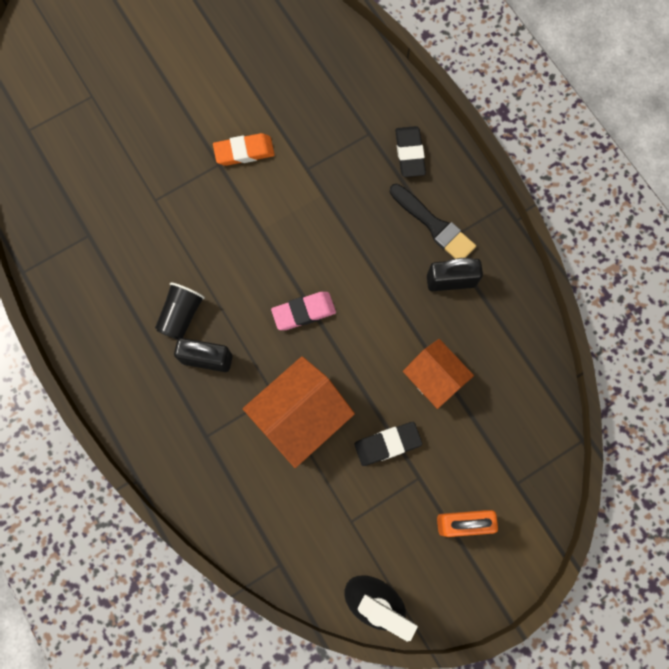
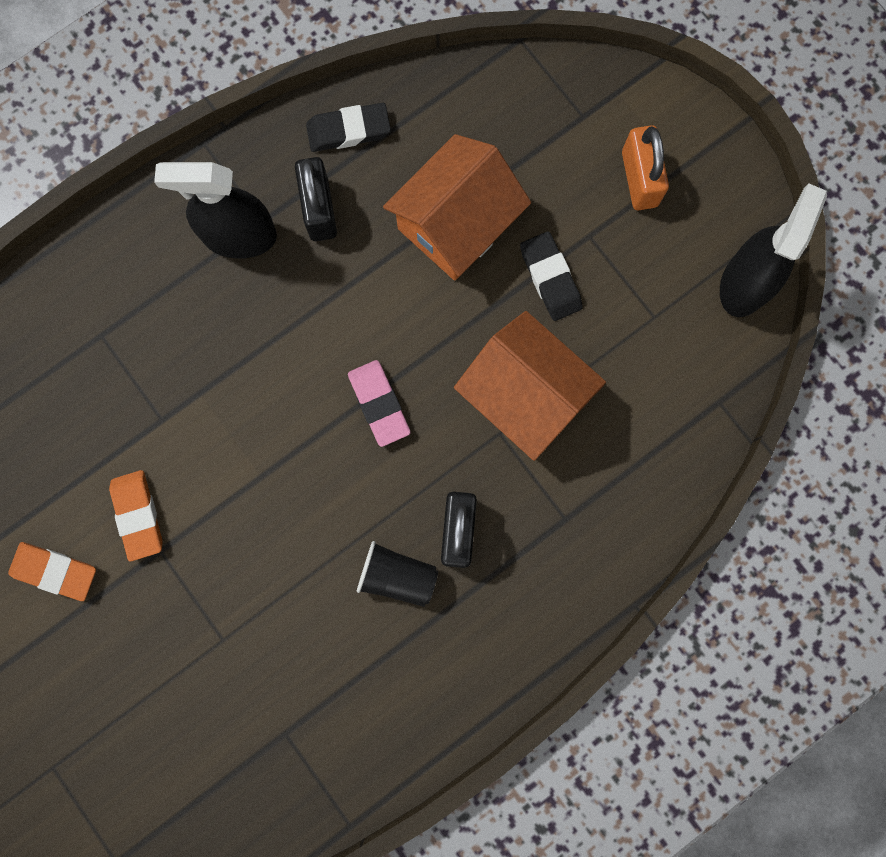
camera: 95 degrees left, 5 degrees up
black brush [390,184,476,259] -> black spray bottle [154,162,277,259]
black eraser [395,126,426,177] -> black eraser moved to [306,103,391,152]
orange house [403,339,474,409] -> orange house [383,134,531,280], size x1.53
none -> orange eraser [8,542,96,601]

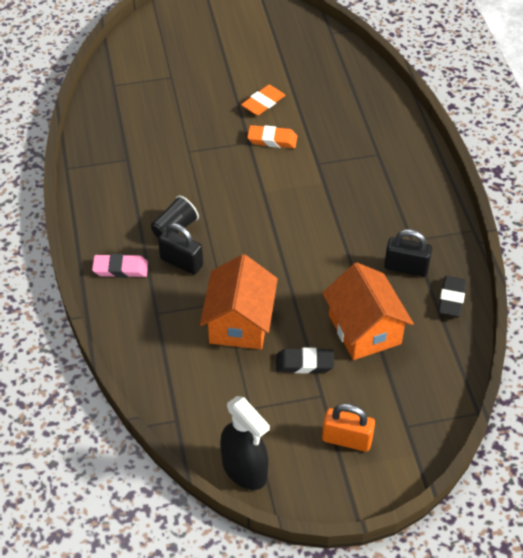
camera: 115 degrees right, 30 degrees down
black spray bottle [154,162,277,259] -> none
pink eraser [348,360,410,447] -> pink eraser moved to [92,254,148,278]
orange house [454,311,606,461] -> orange house turned 60 degrees counterclockwise [200,254,278,349]

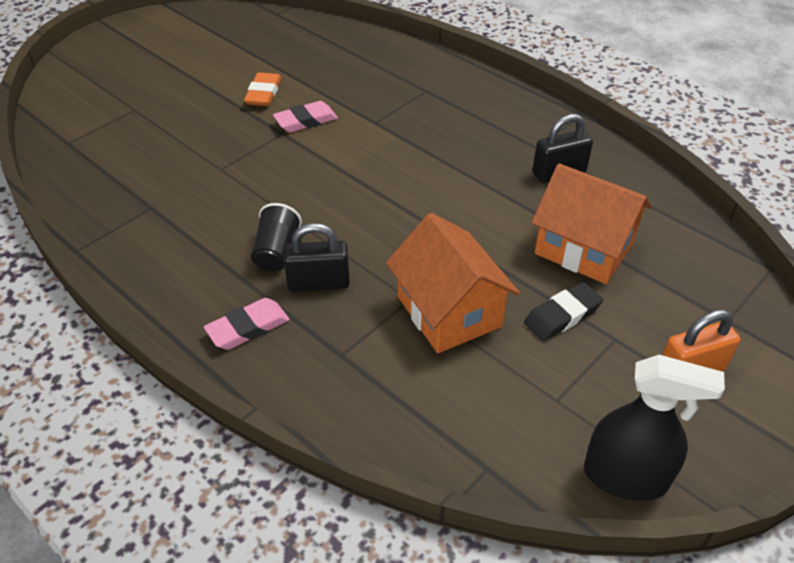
camera: 35 degrees left, 5 degrees down
orange eraser [247,125,297,148] -> pink eraser [273,101,338,132]
black eraser [438,276,467,317] -> none

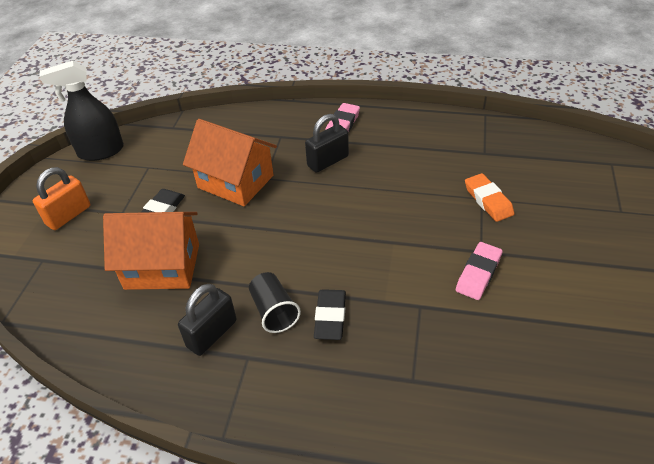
camera: 150 degrees right, 0 degrees up
orange eraser [244,72,282,106] -> orange eraser moved to [465,173,514,222]
black cup [251,203,302,271] -> black cup moved to [249,272,301,333]
none -> black eraser [314,289,346,340]

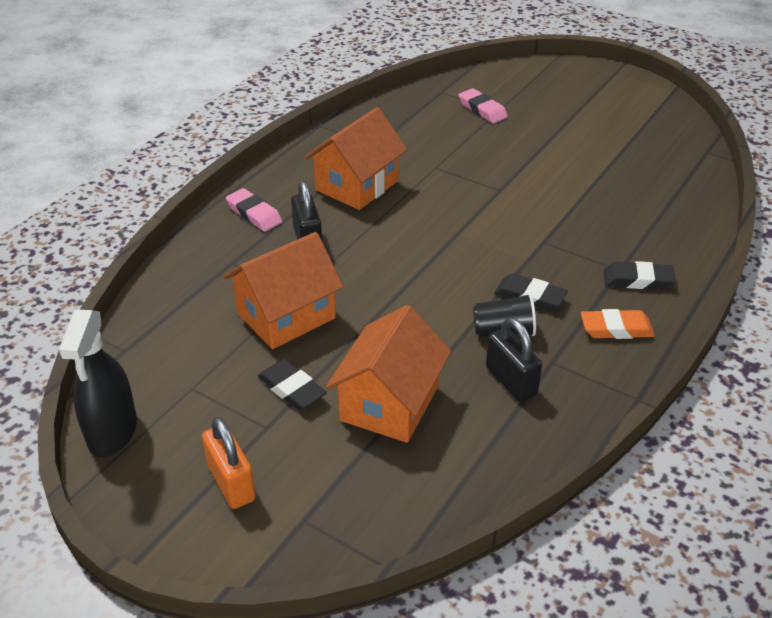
camera: 70 degrees left, 5 degrees down
pink eraser [456,242,502,300] -> pink eraser moved to [459,88,508,123]
orange eraser [465,173,514,222] -> orange eraser moved to [581,309,655,339]
none -> orange house [305,107,407,210]
none -> black eraser [604,261,676,289]

